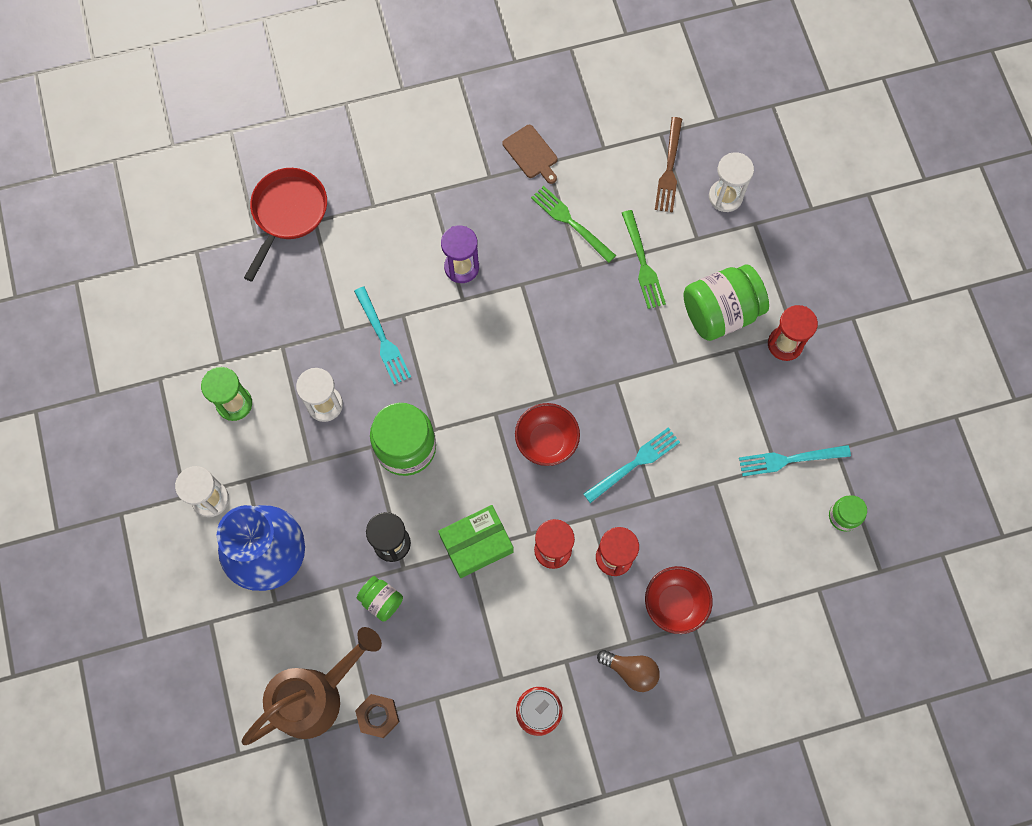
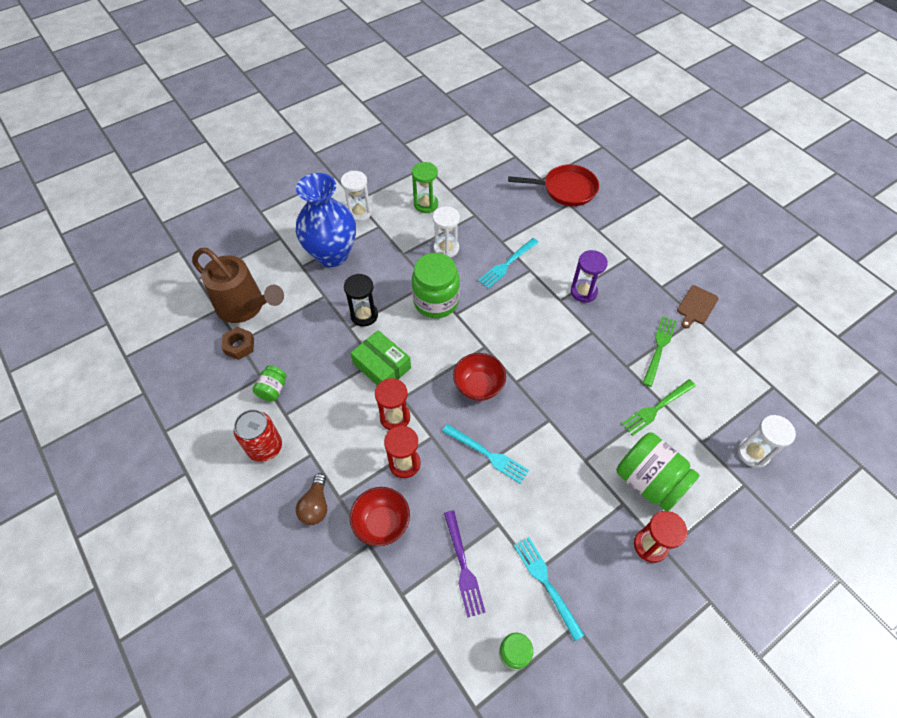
camera: 70 degrees right, 15 degrees down
green jar [357,576,403,621] -> green jar moved to [252,365,287,402]
brown fork [655,117,682,213] -> none
none -> purple fork [444,510,486,618]

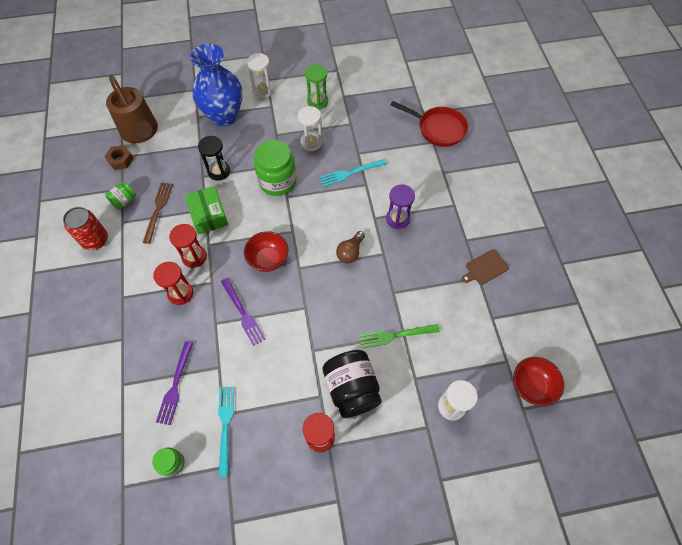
camera: 25 degrees right, 5 degrees up
brown light bulb [296,473,327,525] -> brown light bulb moved to [336,231,365,263]
red bowl [350,487,410,546] -> red bowl moved to [513,357,564,406]
turquoise fork [442,424,529,484] -> purple fork [221,278,266,346]
green jar [616,432,700,511] -> black jar [322,350,382,418]
green fork [643,316,677,387] -> none
none -> brown fork [143,183,173,244]

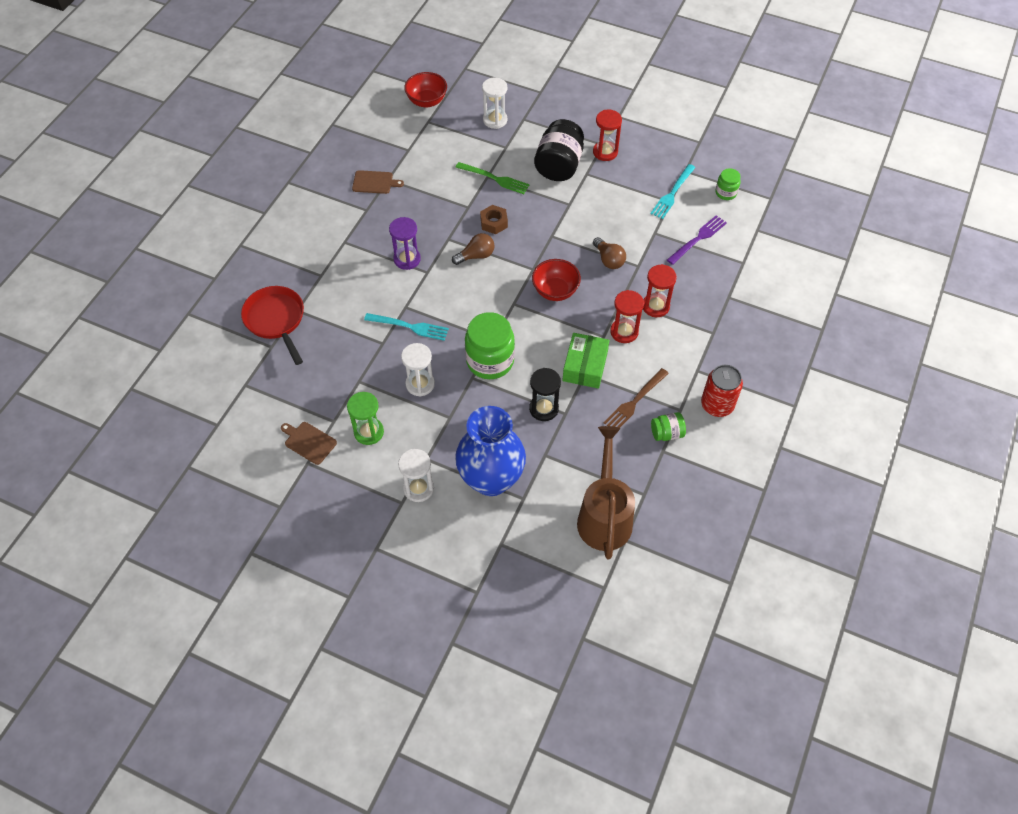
camera: 145 degrees left, 5 degrees down
brown nut [104,145,134,170] -> brown nut moved to [480,205,508,234]
purple fork [221,278,266,346] -> brown light bulb [593,237,626,269]
none -> brown cutting board [281,422,337,465]

